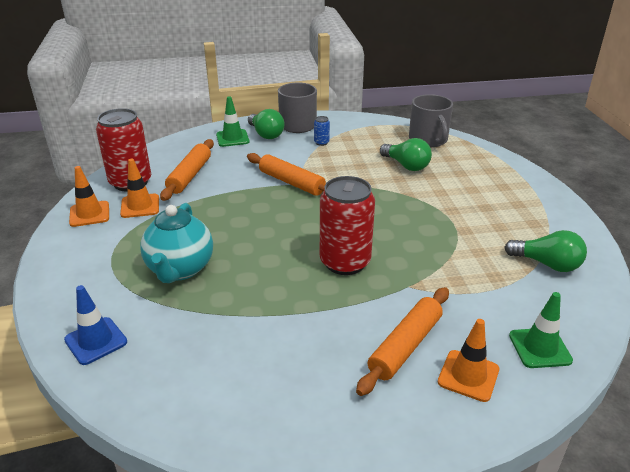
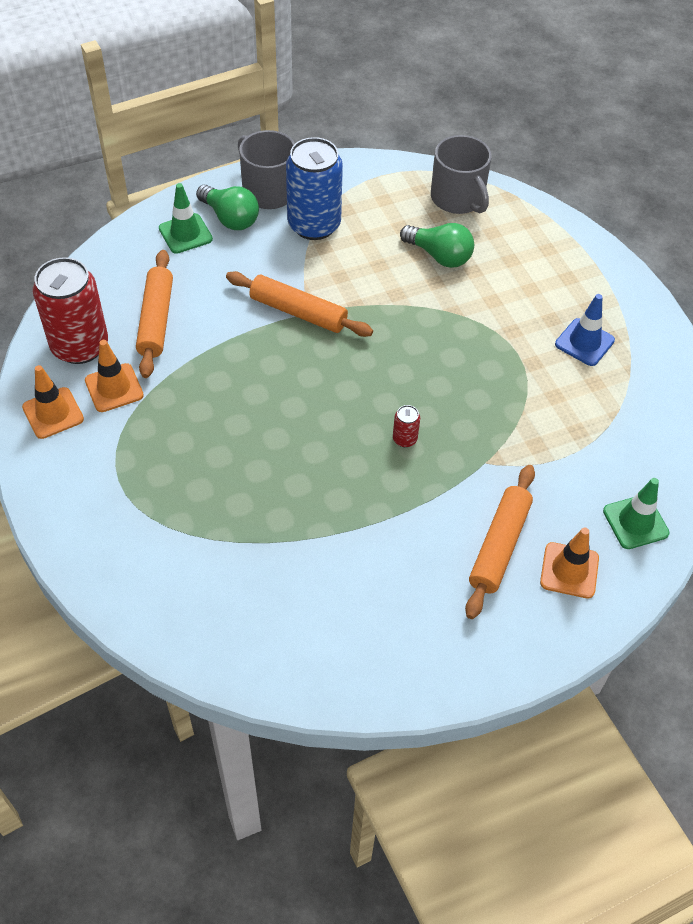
camera: 15 degrees left, 20 degrees up
blue traffic cone [64,285,127,365] -> blue traffic cone moved to [555,294,615,366]
turquoise teapot [140,203,213,283] -> none
blue can [314,116,330,146] -> blue can [286,137,343,240], size x2.45
red can [320,176,375,275] -> red can [393,405,420,447], size x0.41
green light bulb [504,230,587,272] -> none

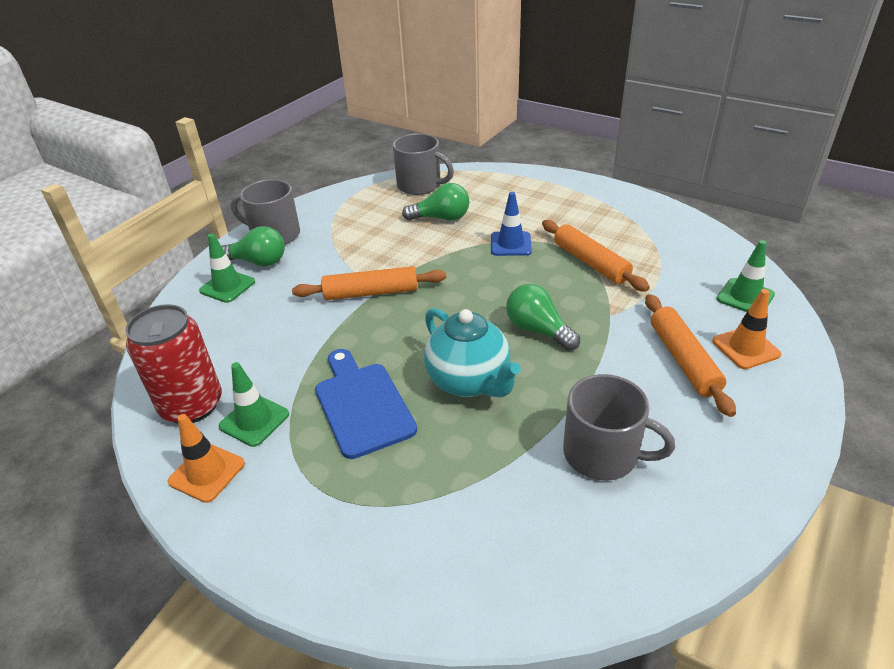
camera: 30 degrees left, 15 degrees down
orange traffic cone [85,340,144,412] -> green traffic cone [219,362,289,447]
orange rolling pin [136,250,173,378] -> orange rolling pin moved to [542,220,650,292]
blue can [286,137,343,240] -> none
red can [393,405,420,447] -> green light bulb [506,284,580,351]
blue traffic cone [555,294,615,366] -> blue traffic cone moved to [491,192,532,256]
none -> blue cutting board [315,349,417,459]
none -> turquoise teapot [424,308,521,397]
none -> grey mug [563,374,675,481]

